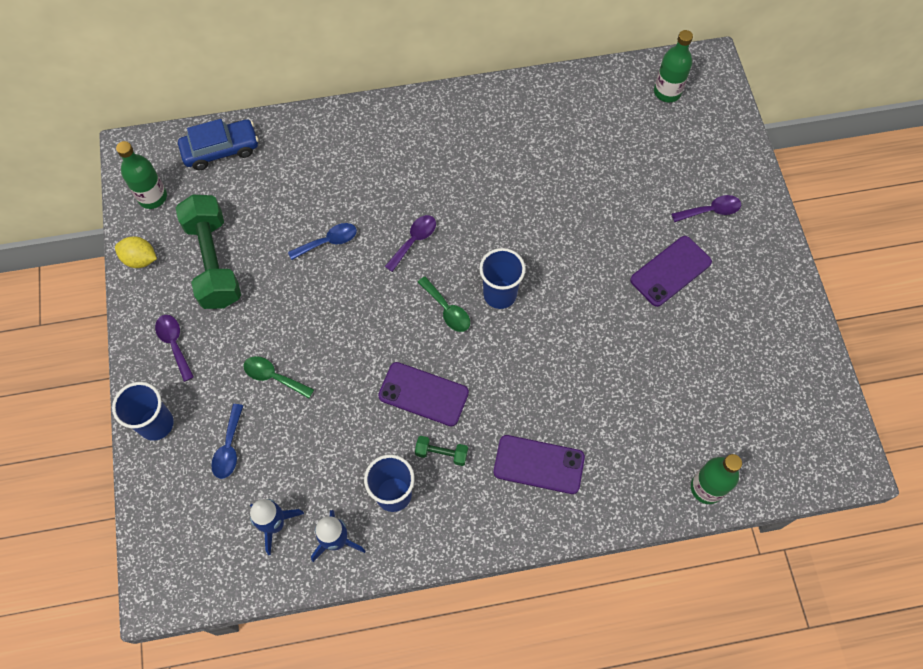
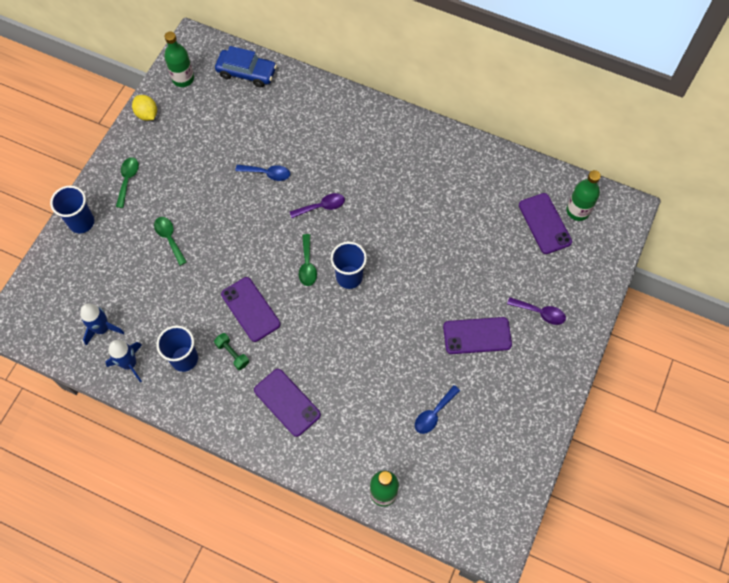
camera: 35 degrees right, 0 degrees up
purple spoon [155,315,194,382] -> green spoon [116,157,139,208]
green dumbbell [176,195,241,309] -> none
blue spoon [211,404,244,479] -> blue spoon moved to [415,385,460,434]
none -> purple phone [519,193,572,254]

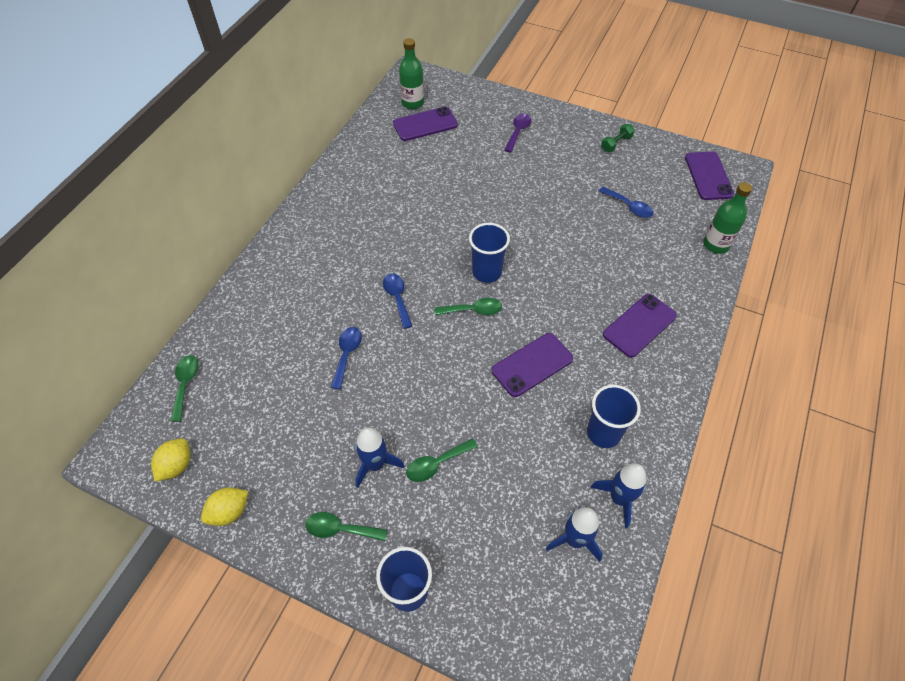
camera: 90 degrees left, 10 degrees down
green bottle [164,31,194,87] -> yellow lemon [151,439,190,481]
green dumbbell [214,333,249,370] -> green dumbbell moved to [601,124,635,152]
blue car [215,46,277,88] -> green spoon [171,355,199,422]
purple spoon [290,193,345,218] -> blue spoon [383,273,412,329]
purple phone [443,317,512,354] -> purple phone moved to [685,151,734,200]
none -> blue rocket [355,427,404,488]

